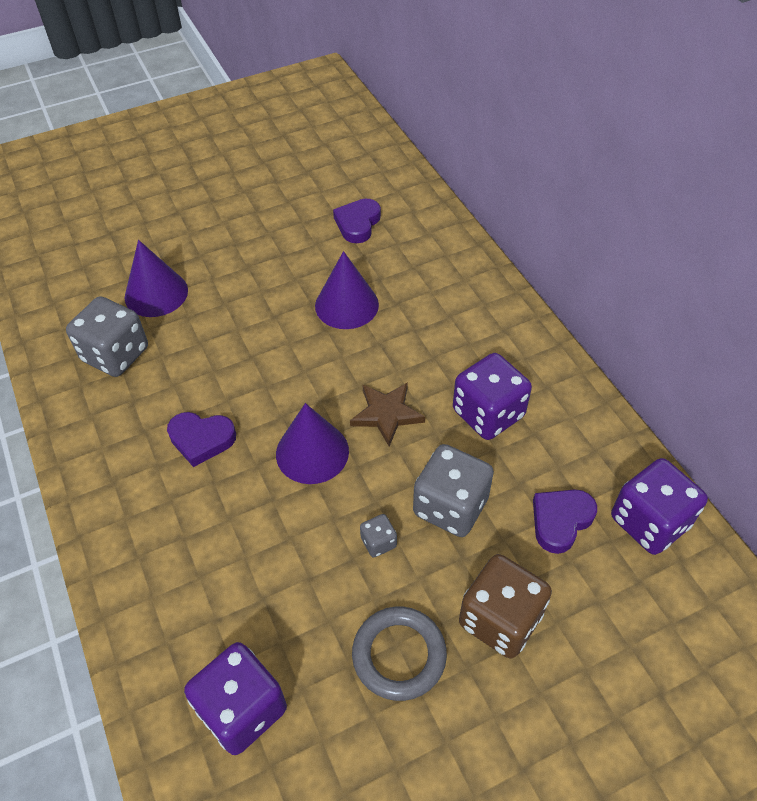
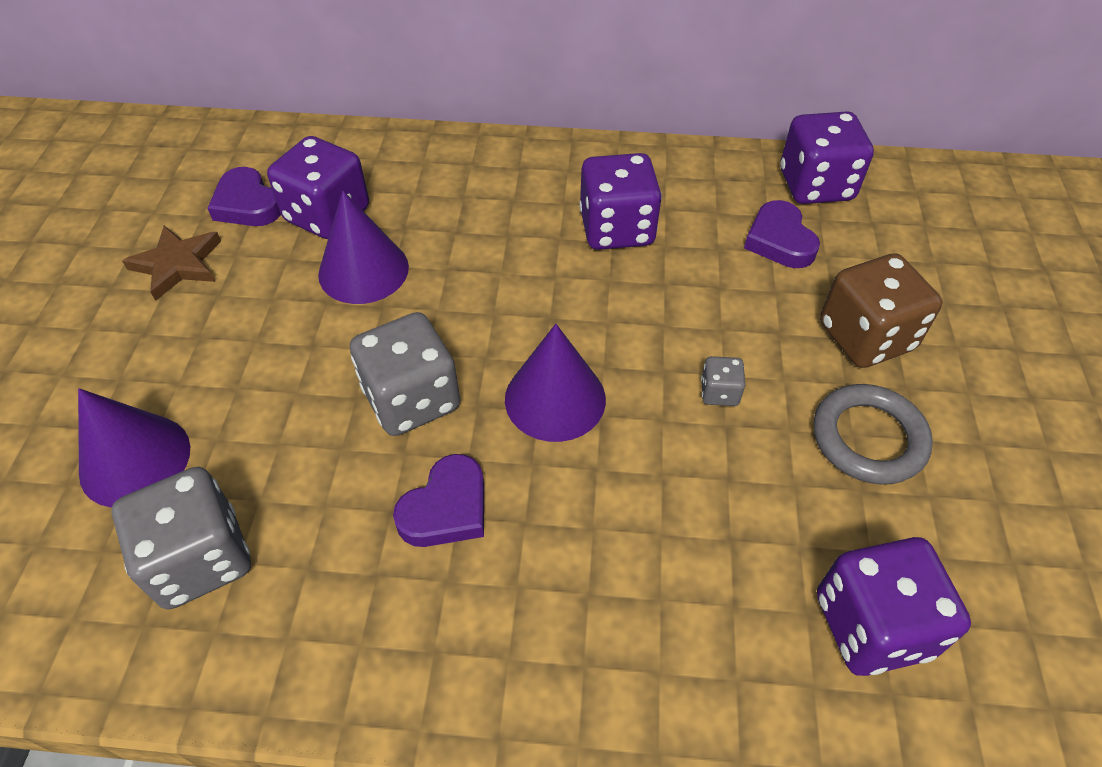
camera: 60 degrees left, 0 degrees up
brown star [350,382,425,447] -> brown star moved to [122,225,221,301]
grey dice [413,444,494,537] -> grey dice moved to [350,312,460,436]
none -> purple dice [267,136,369,239]

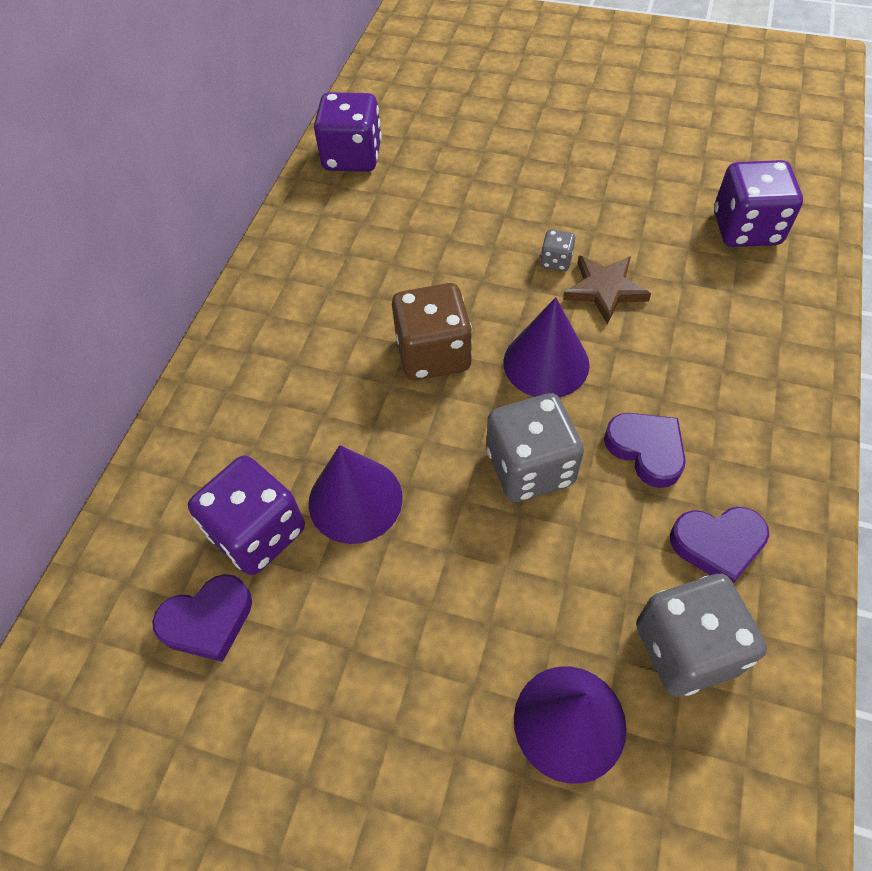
camera: 75 degrees left, 5 degrees up
brown star [122,225,221,301] -> brown star moved to [563,255,651,324]
purple dice [579,153,662,250] -> none
purple heart [744,200,820,268] -> purple heart moved to [670,507,769,583]
grey ring [814,384,933,485] -> none
brown dice [820,253,942,368] -> brown dice moved to [392,283,472,380]

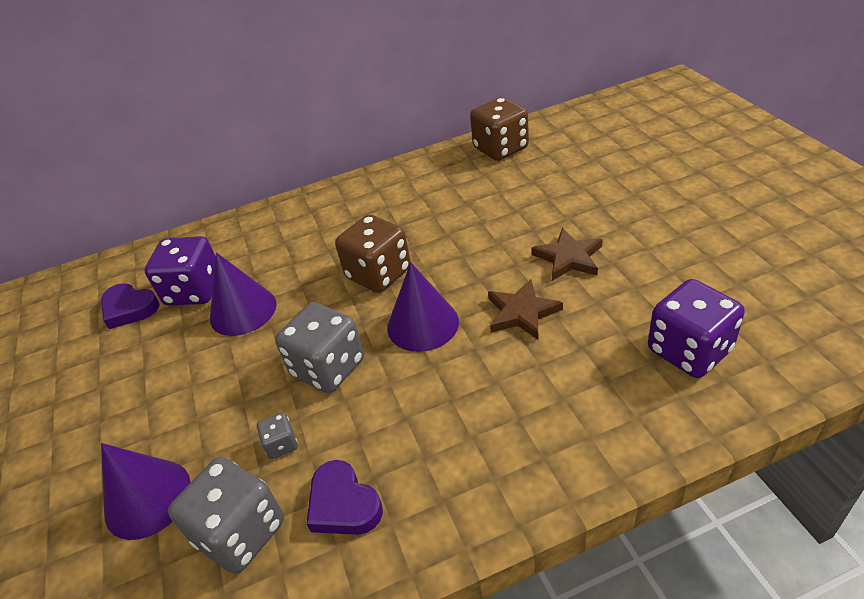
camera: 55 degrees right, 15 degrees down
purple dice [314,92,382,172] -> brown dice [470,97,529,161]
grey dice [540,229,575,271] -> grey dice moved to [257,413,298,459]
purple heart [604,413,686,488] -> none
none -> brown star [531,228,603,281]

